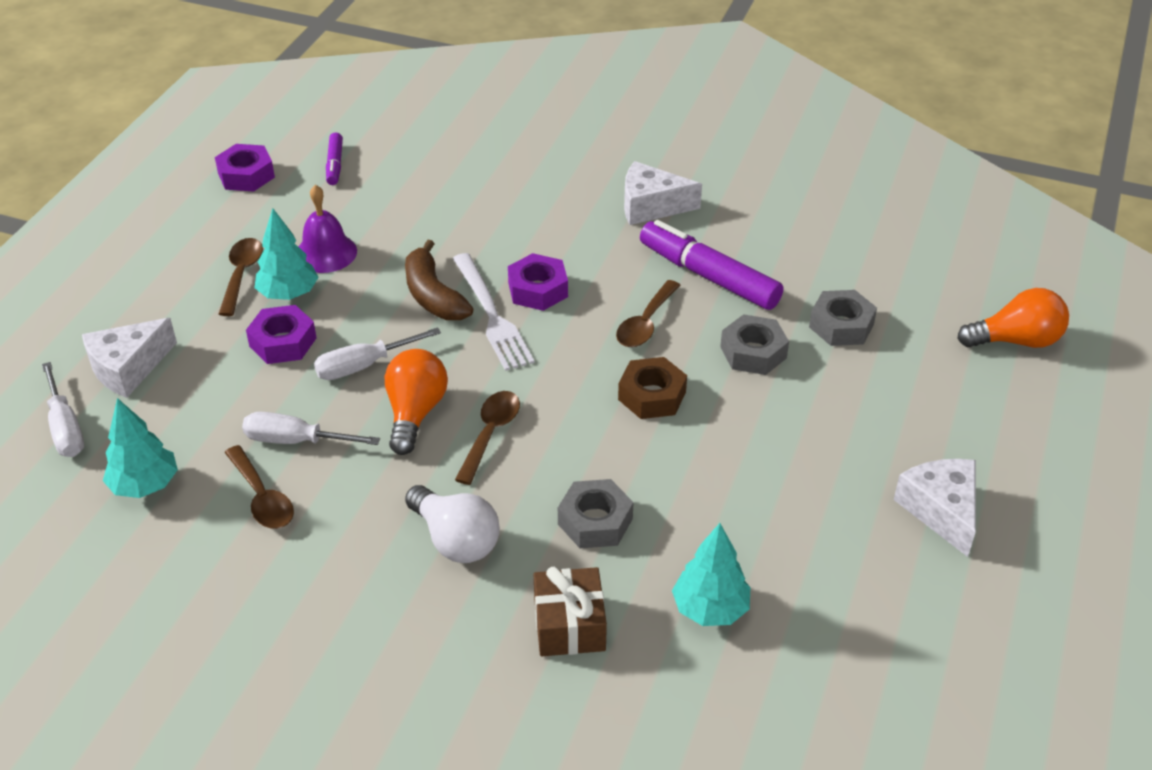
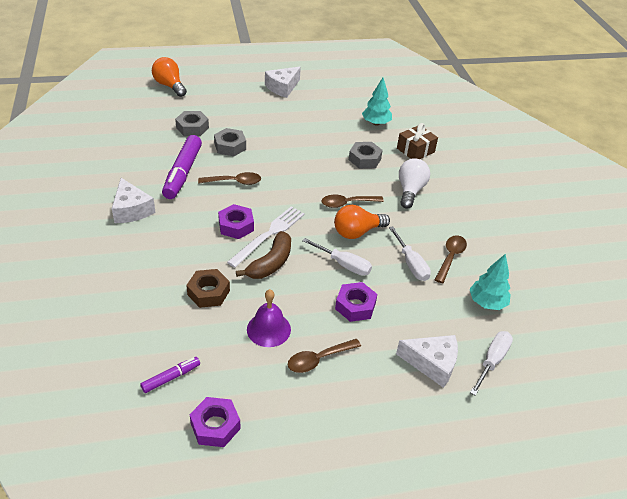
camera: 125 degrees left, 0 degrees up
turquoise tree [255,208,319,300] -> none
brown nut [618,357,687,419] -> brown nut moved to [186,269,230,308]

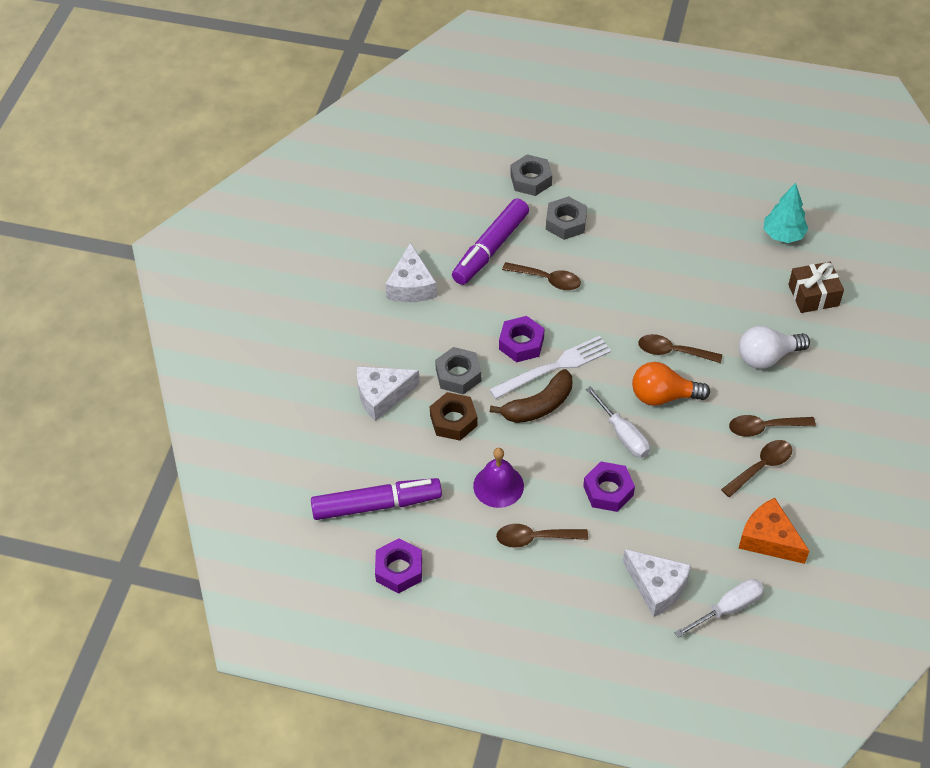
camera: 30 degrees right, 10 degrees up
purple marker [140,357,200,393] -> purple marker [311,478,442,520], size x1.96
orange light bulb [152,57,187,97] -> none
white cheese [265,67,301,98] -> white cheese moved to [357,366,420,421]
grey nut [349,142,383,169] -> grey nut moved to [435,347,481,395]
white screwdriver [389,226,431,281] -> none
white light bulb [399,158,430,208] -> white light bulb turned 150 degrees counterclockwise [739,326,810,369]
turquoise tree [470,254,511,310] -> orange cheese [738,498,809,564]
none -> brown spoon [729,415,816,437]

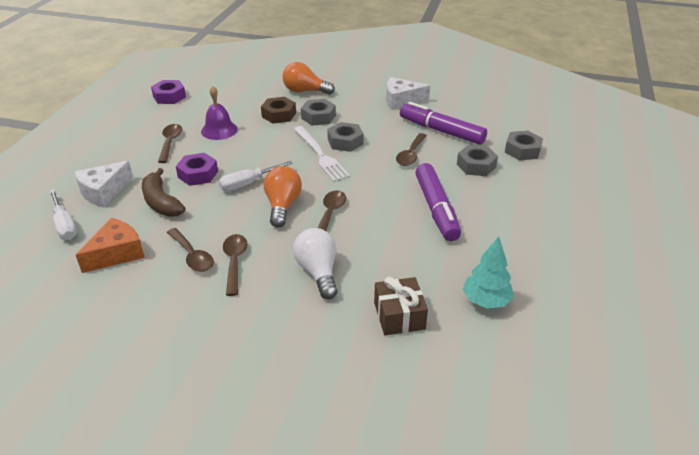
camera: 90 degrees right, 15 degrees down
purple marker [311,478,442,520] -> purple marker moved to [415,163,461,241]
white cheese [357,366,420,421] -> orange light bulb [283,62,335,95]
brown banana [490,369,572,423] -> brown banana moved to [142,168,185,217]
purple nut [499,316,544,362] -> grey nut [327,122,364,152]

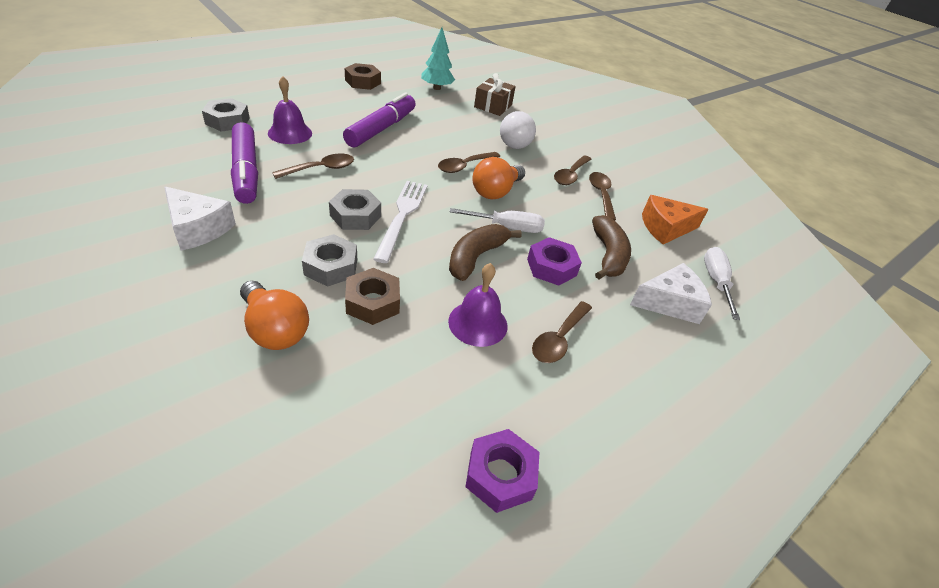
camera: 150 degrees left, 5 degrees up
grey nut [457,145,498,176] -> purple bell [268,76,312,144]
none -> brown nut [345,63,381,90]
none -> brown banana [449,224,522,281]

